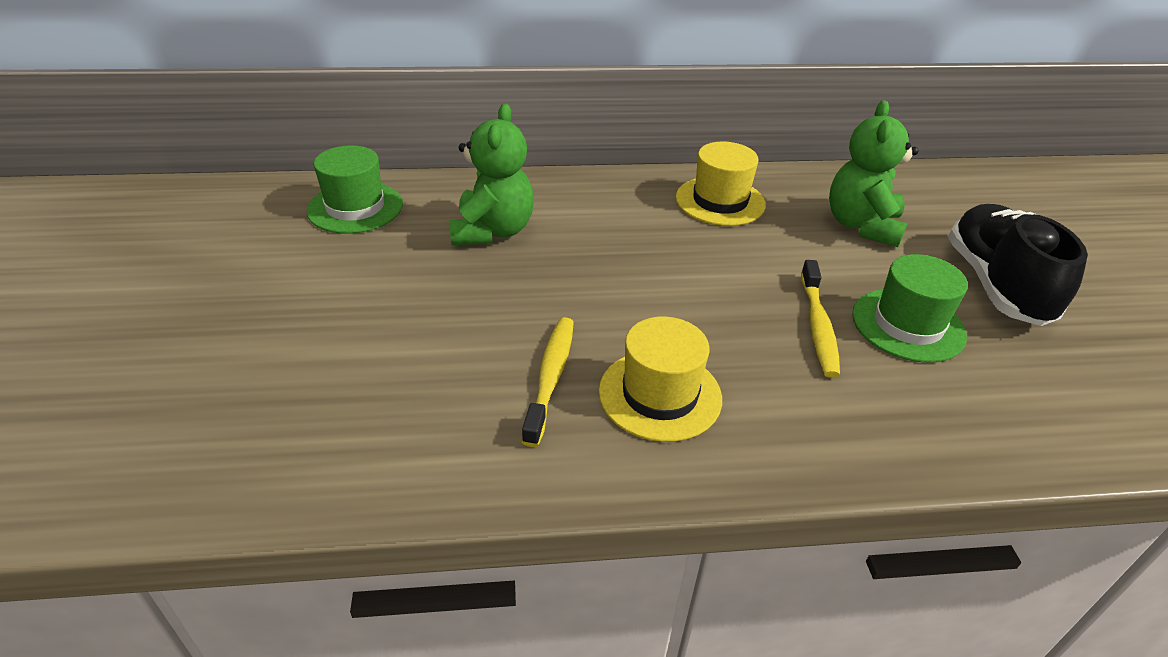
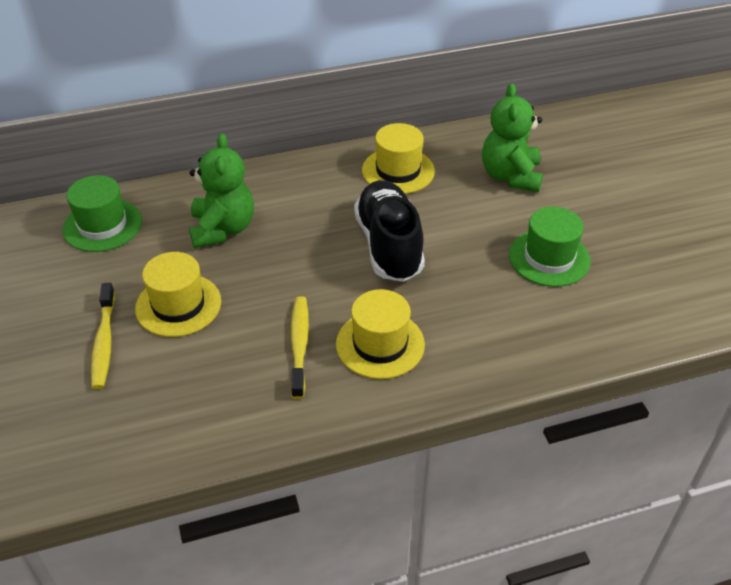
camera: 10 degrees left, 5 degrees up
yellow toothbrush [801,260,840,378] -> yellow toothbrush moved to [91,283,115,389]
black shoe [948,204,1088,326] -> black shoe moved to [354,180,425,282]
none -> yellow hat [135,252,221,337]

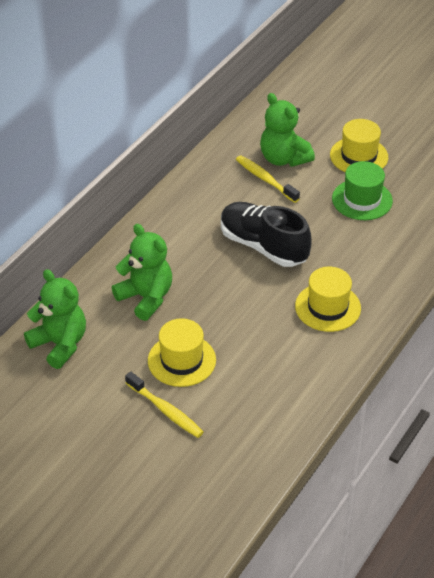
camera: 40 degrees left, 0 degrees up
green hat [63,175,142,252] -> green teddy bear [24,269,86,369]
yellow toothbrush [291,296,309,399] -> yellow toothbrush moved to [236,155,300,203]
yellow hat [362,123,435,194] -> yellow hat moved to [330,119,388,172]

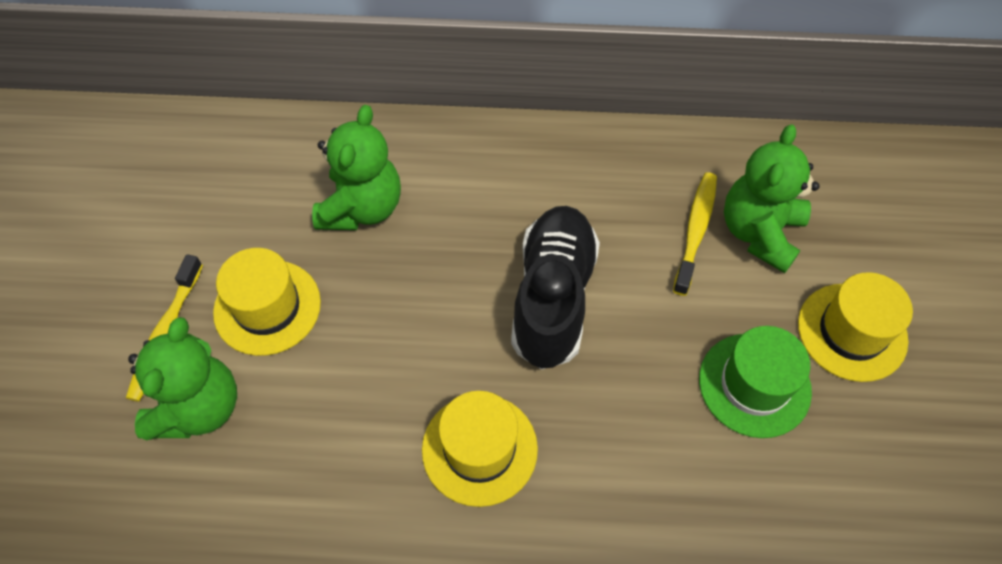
camera: 60 degrees right, 15 degrees up
green teddy bear [24,269,86,369] -> green teddy bear moved to [128,317,237,440]

